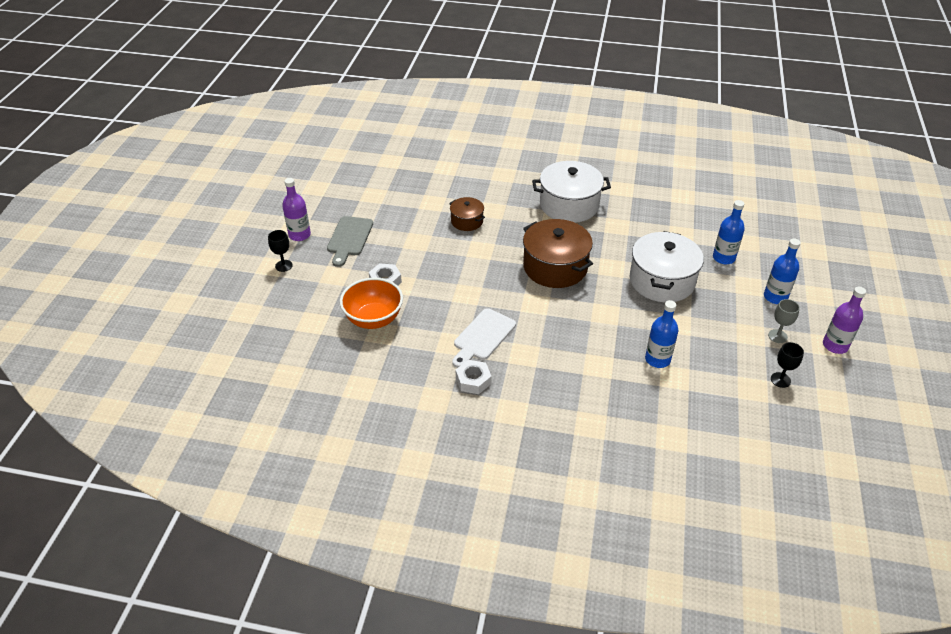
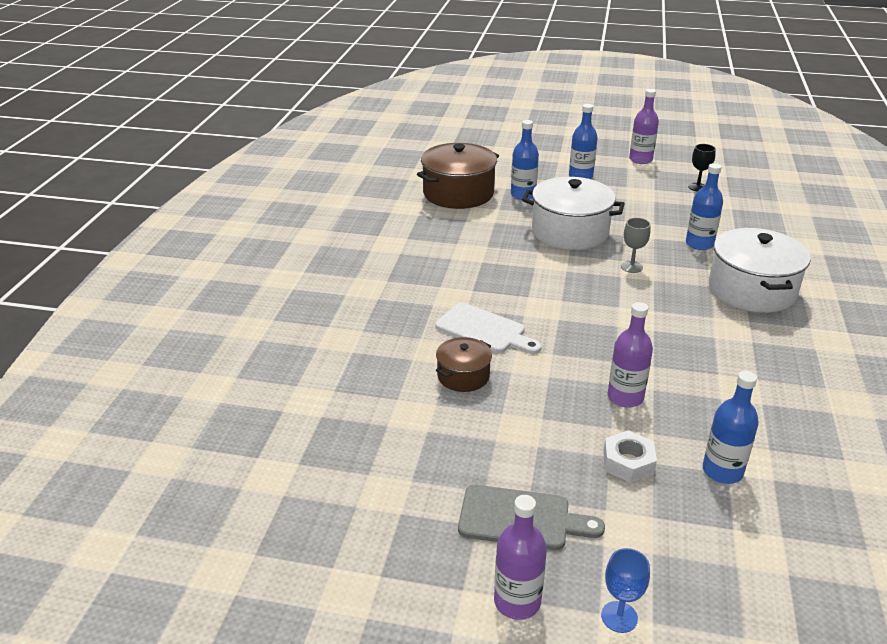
camera: 90 degrees left, 10 degrees down
black goblet [268,230,293,272] -> blue goblet [601,548,650,633]
orange bowl [340,278,403,329] -> blue bottle [703,371,759,484]
white cutting board [452,308,516,368] -> white cutting board moved to [435,303,542,354]
white nut [456,360,492,394] -> none
brown pot [523,219,593,288] -> brown pot moved to [417,143,499,209]
white pot [532,161,611,223] -> white pot moved to [709,228,811,313]
grey goblet [768,299,800,343] -> grey goblet moved to [621,218,650,273]
none -> purple bottle [608,302,653,408]

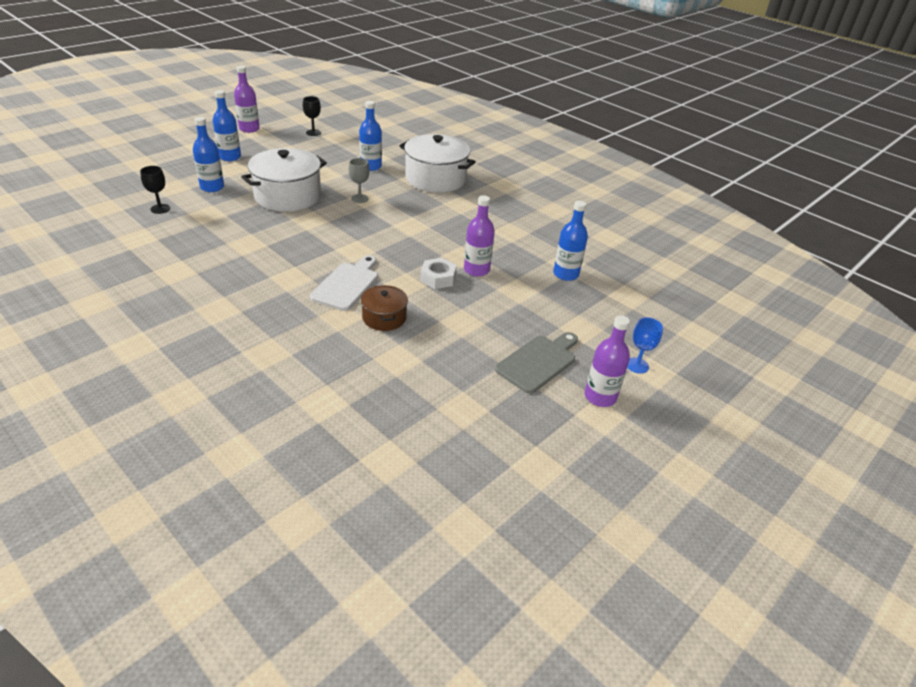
camera: 60 degrees left, 5 degrees up
brown pot [417,143,499,209] -> black goblet [140,166,170,214]
white cutting board [435,303,542,354] -> white cutting board turned 45 degrees counterclockwise [310,255,378,311]
white nut [603,430,657,483] -> white nut moved to [421,258,457,289]

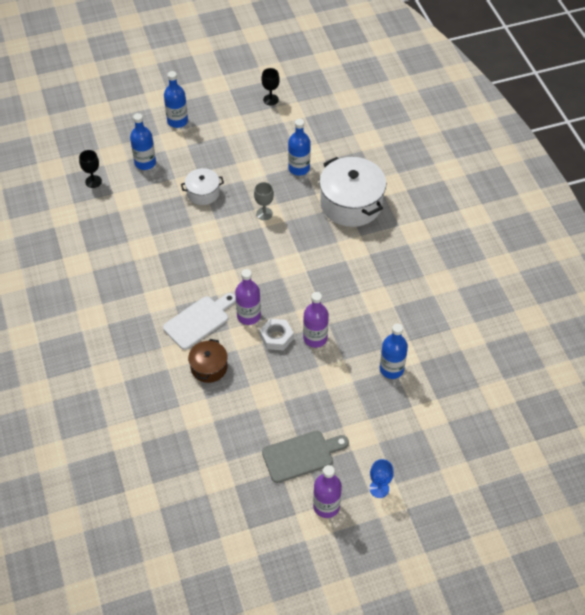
camera: 30 degrees right, 15 degrees up
purple bottle [234,66,260,133] -> purple bottle moved to [235,269,261,325]
white pot [241,148,327,212] -> white pot [181,168,224,205], size x0.53

